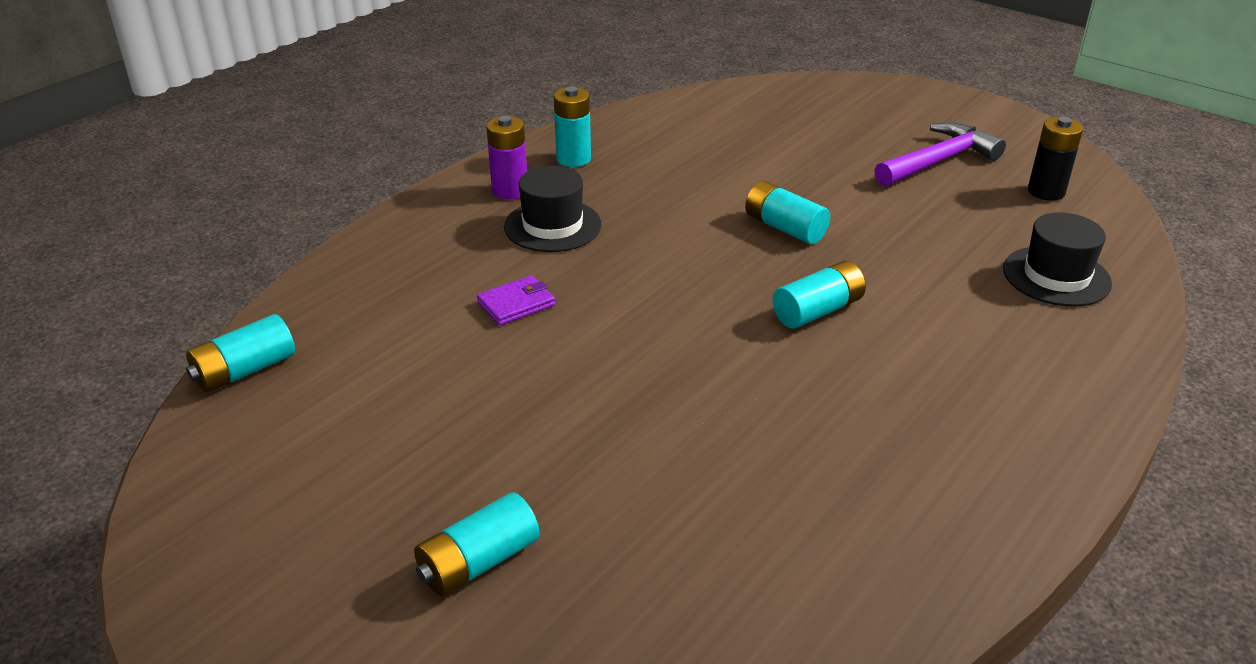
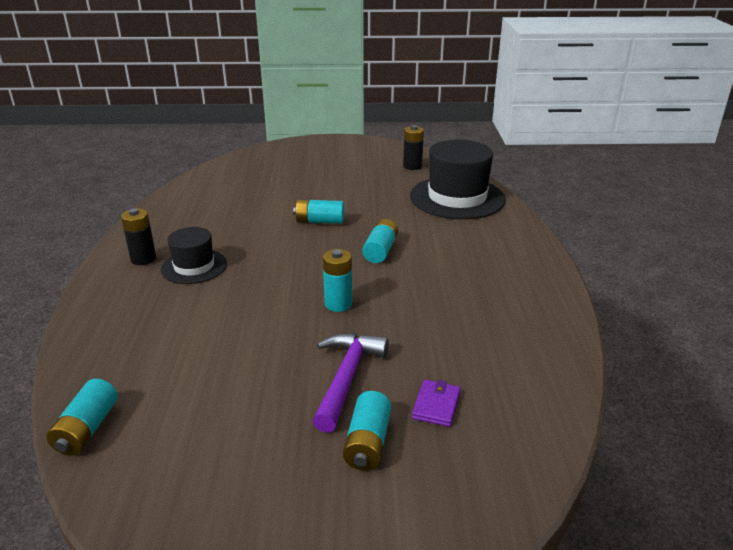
camera: 40 degrees left, 5 degrees down
purple wallet [477,275,555,325] -> purple wallet moved to [412,380,461,427]
purple battery [486,116,527,199] -> black battery [121,208,156,265]
turquoise battery [554,87,591,167] -> turquoise battery moved to [323,249,352,312]
purple hammer [874,122,1006,186] -> purple hammer moved to [312,333,389,433]
black hat [1003,212,1112,307] -> black hat [410,140,506,219], size x1.76

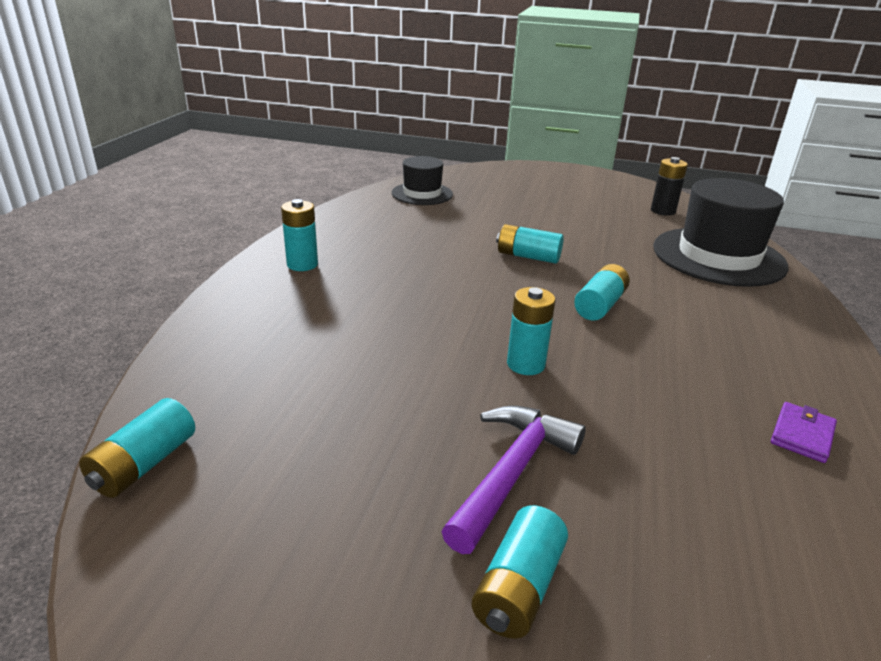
camera: 15 degrees right, 0 degrees up
black battery [121,208,156,265] -> turquoise battery [281,199,318,271]
black hat [160,227,227,284] -> black hat moved to [392,156,453,205]
purple wallet [412,380,461,427] -> purple wallet moved to [771,402,837,463]

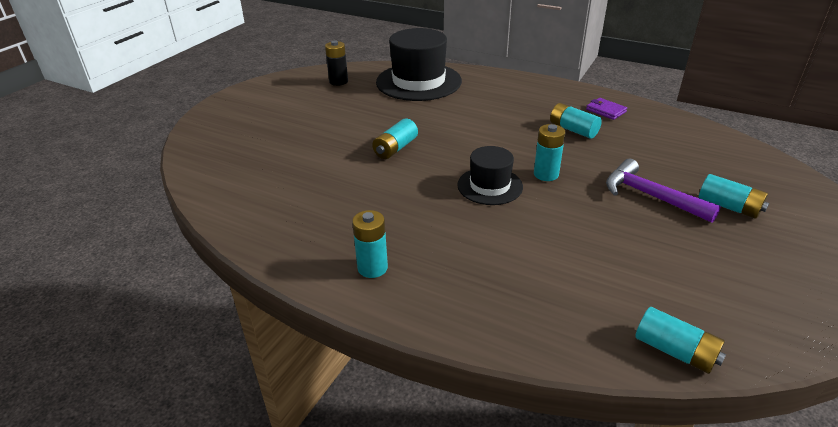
camera: 75 degrees left, 5 degrees up
black hat [392,156,453,205] -> black hat moved to [457,146,523,205]
turquoise battery [574,264,630,321] -> turquoise battery moved to [550,103,602,139]

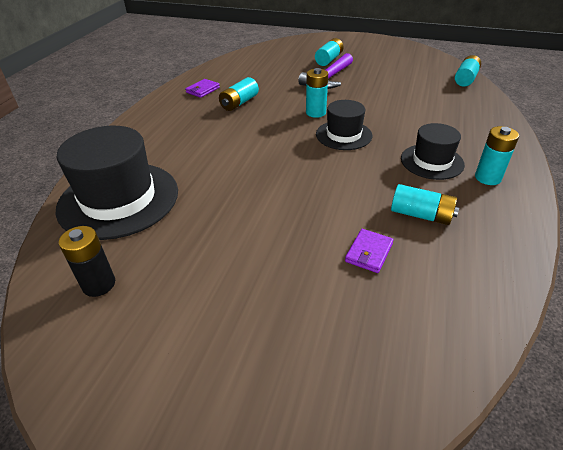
camera: 100 degrees left, 5 degrees up
turquoise battery [372,118,418,159] -> turquoise battery moved to [391,184,459,225]
none -> purple wallet [345,229,394,273]
none -> black hat [401,123,465,180]

